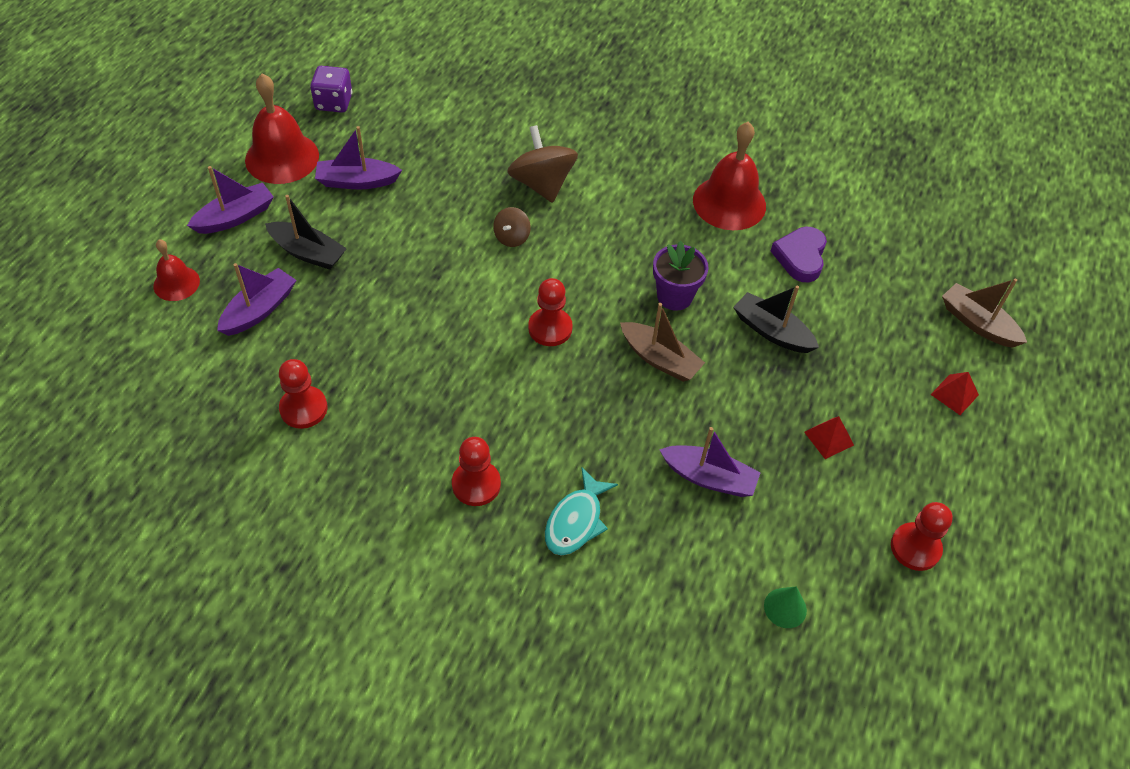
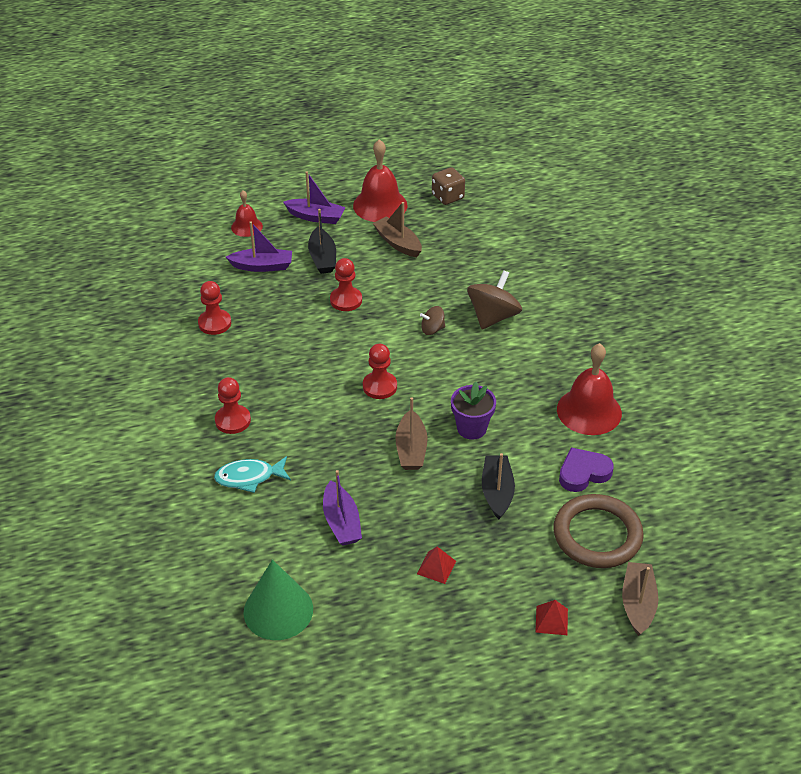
camera: 55 degrees right, 10 degrees down
purple dice [310,66,352,113] -> brown dice [432,167,465,205]
purple boat [315,126,402,189] -> brown boat [373,202,422,257]
green cone [764,586,807,628] -> green cone [243,559,313,640], size x2.07
red pawn [891,502,953,571] -> red pawn moved to [330,258,362,311]
none -> brown ring [553,494,644,568]

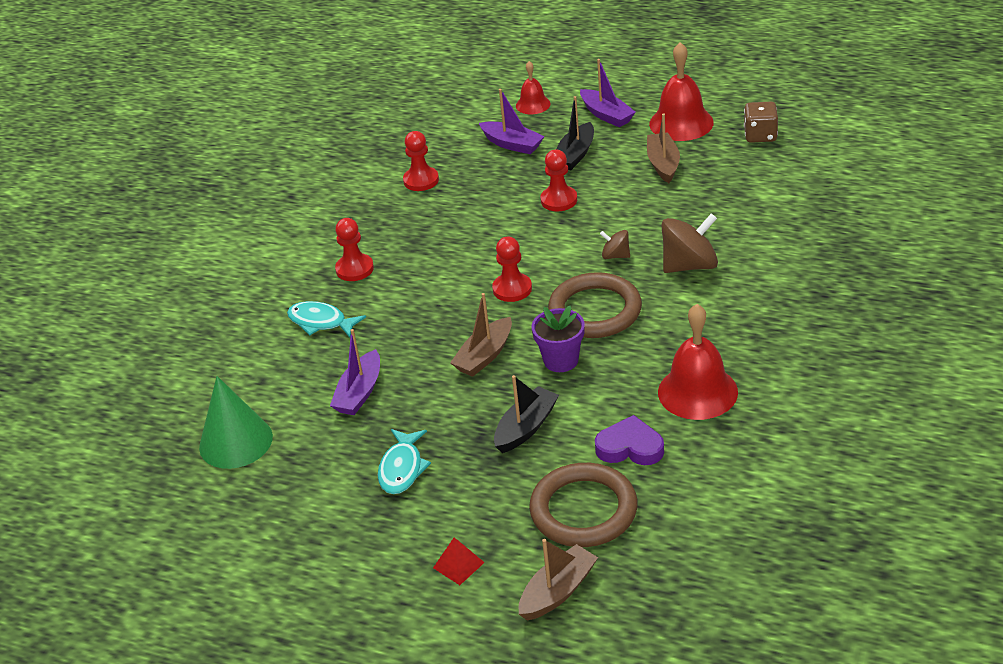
camera: 40 degrees right, 5 degrees down
red pyramid [417,547,456,584] -> turquoise fish [378,429,431,494]
none -> brown ring [548,272,642,338]

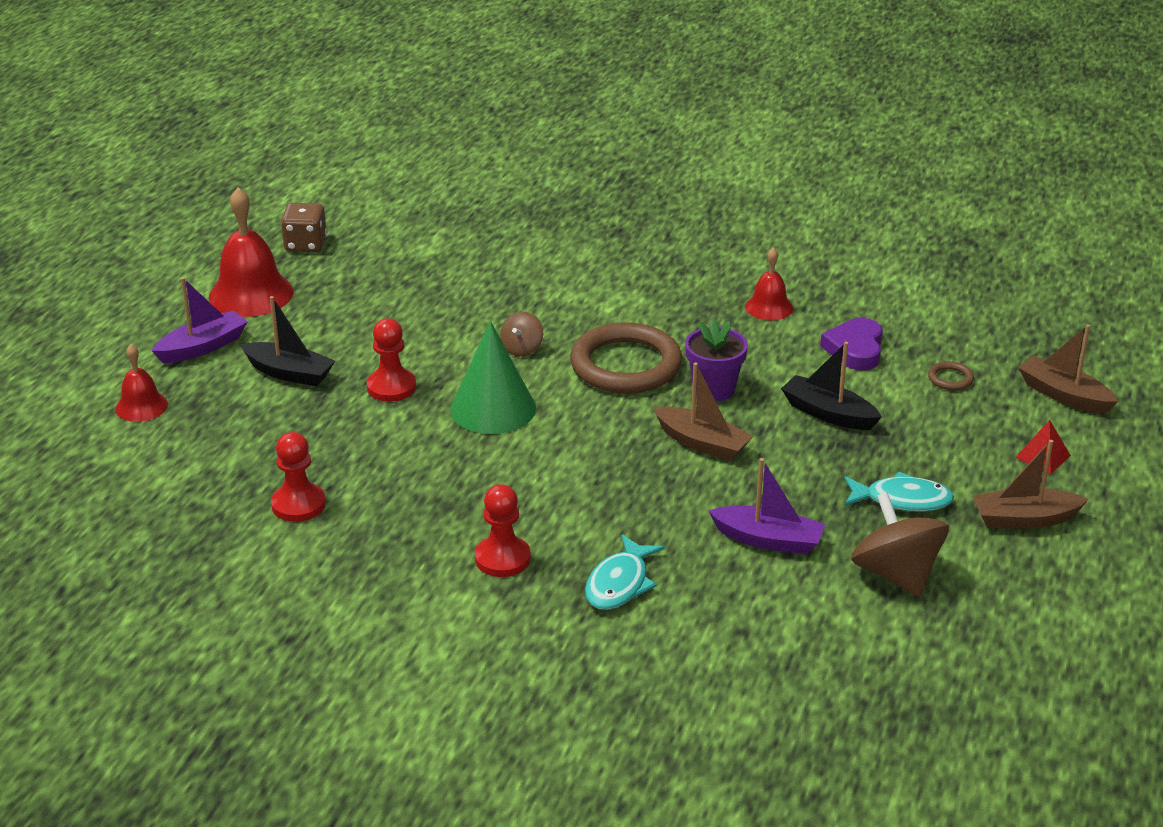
camera: 95 degrees left, 5 degrees down
green cone [199,376,273,469] -> green cone moved to [450,321,536,434]
purple boat [479,89,545,154] -> none
red pawn [492,236,532,302] -> none
brown ring [529,463,638,547] -> brown ring [928,361,974,390], size x0.40
brown boat [647,114,680,183] -> brown boat moved to [973,440,1089,529]
red bell [658,304,738,420] -> red bell [745,247,793,320], size x0.57
brown spinning top [662,213,718,273] -> brown spinning top moved to [851,492,949,597]

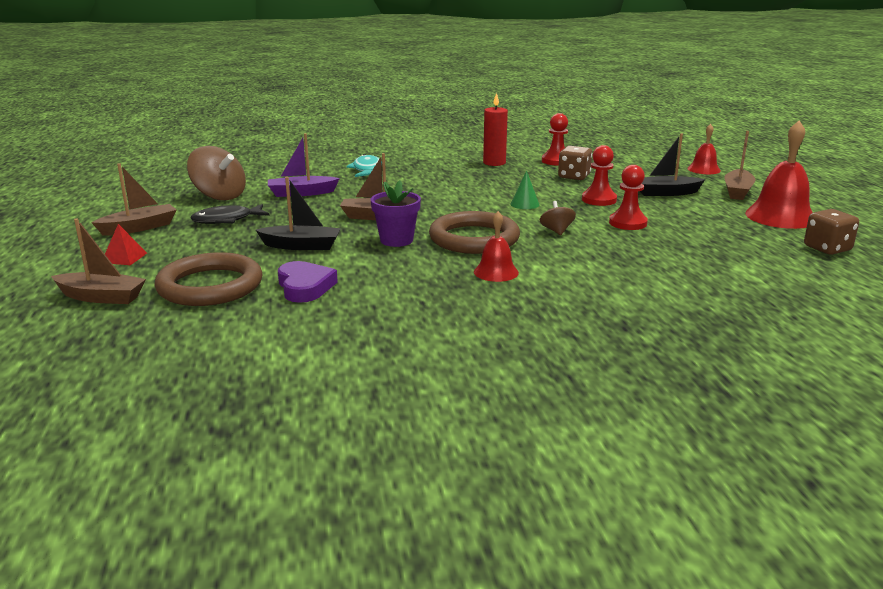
camera: 150 degrees right, 10 degrees down
purple boat [151,277,247,363] -> brown boat [724,131,756,200]
green cone [450,321,536,434] -> green cone [510,170,539,209], size x0.48
red pawn [475,484,531,577] -> red pawn moved to [609,165,648,230]
red bell [745,247,793,320] -> red bell moved to [474,211,519,282]
turquoise fish [844,472,954,512] -> black fish [190,204,270,224]
brown ring [928,361,974,390] -> brown ring [154,252,262,306], size x2.49
none -> red candle [483,93,508,166]
none -> brown dice [558,146,592,180]

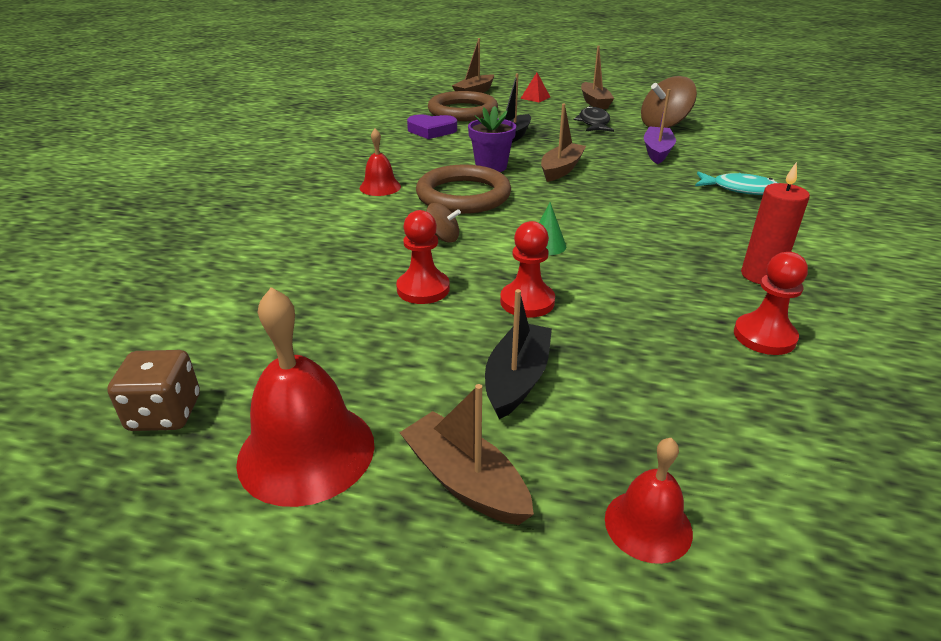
camera: 115 degrees right, 10 degrees up
brown dice [558,146,592,180] -> none

